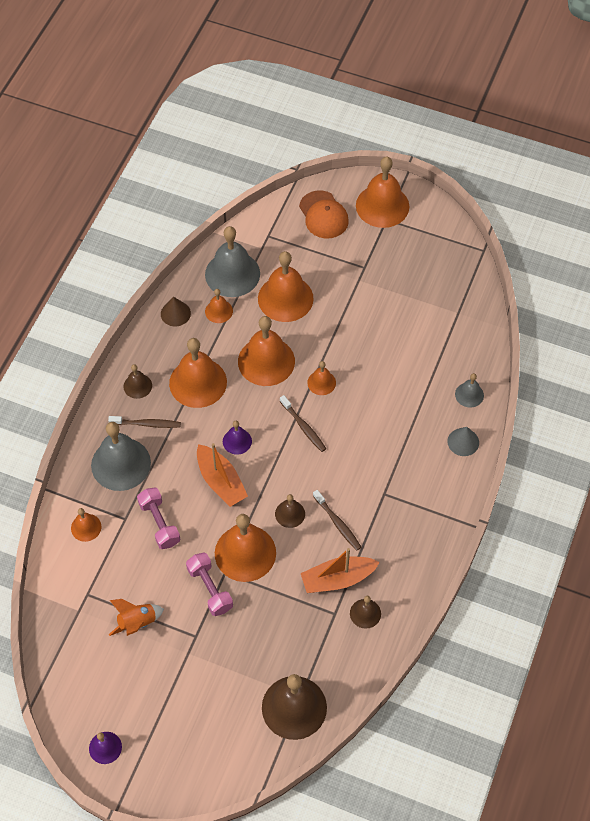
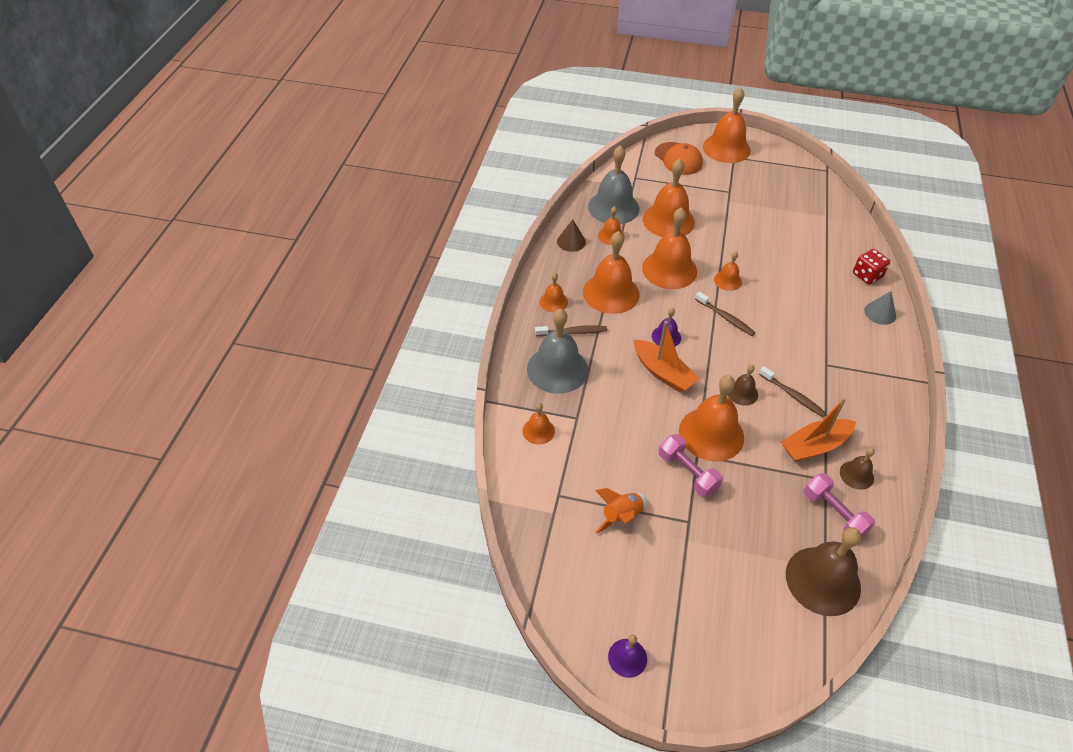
camera: 10 degrees left, 10 degrees down
brown bell [124,364,152,399] -> orange bell [540,273,568,312]
pink dumbbell [137,487,180,549] -> pink dumbbell moved to [804,473,875,538]
grey bell [455,373,484,408] -> red dice [853,249,890,285]

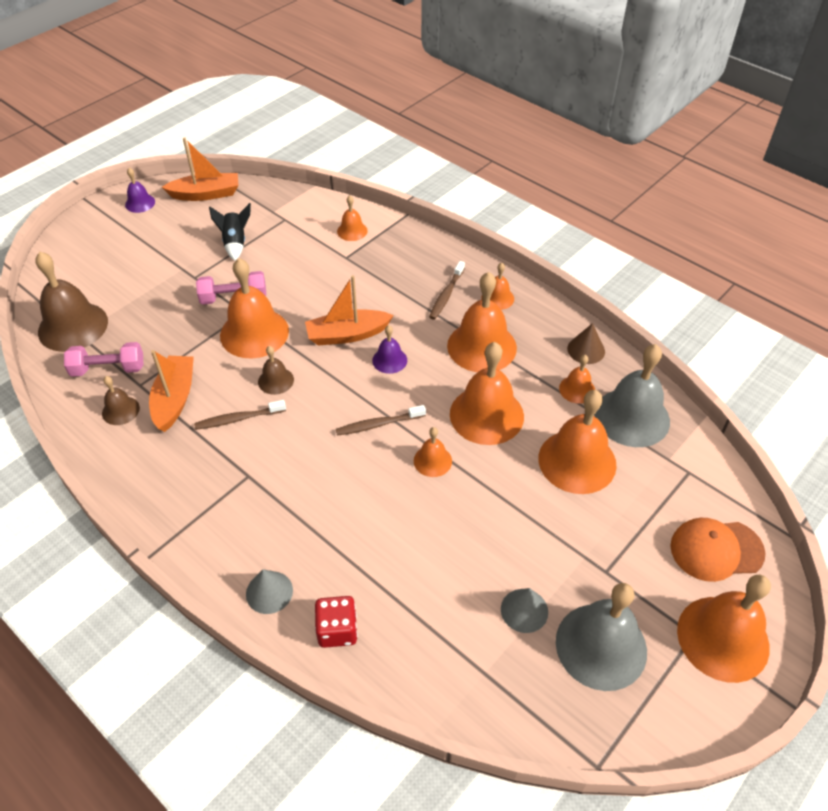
camera: 120 degrees right, 0 degrees up
grey bell [527,309,588,394] -> grey bell moved to [556,583,647,691]
orange rocket [595,488,647,534] -> black rocket [209,203,251,261]
none -> orange boat [162,137,239,201]
none -> grey cone [501,588,548,633]

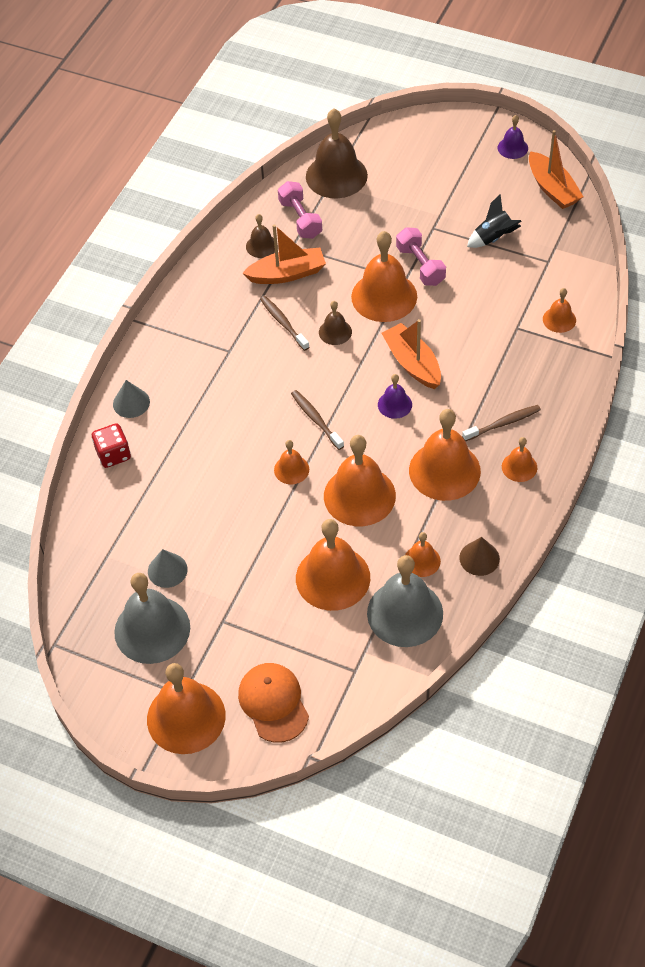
camera: 75 degrees right, 5 degrees up
brown toothbrush [429,261,465,320] -> brown toothbrush turned 150 degrees clockwise [462,405,541,441]

